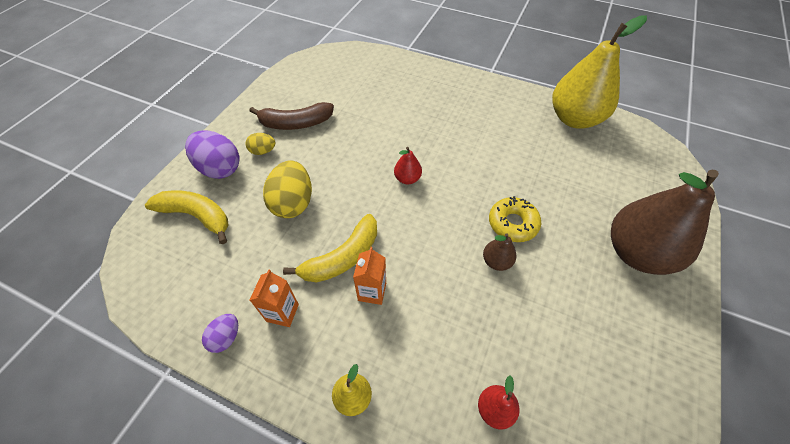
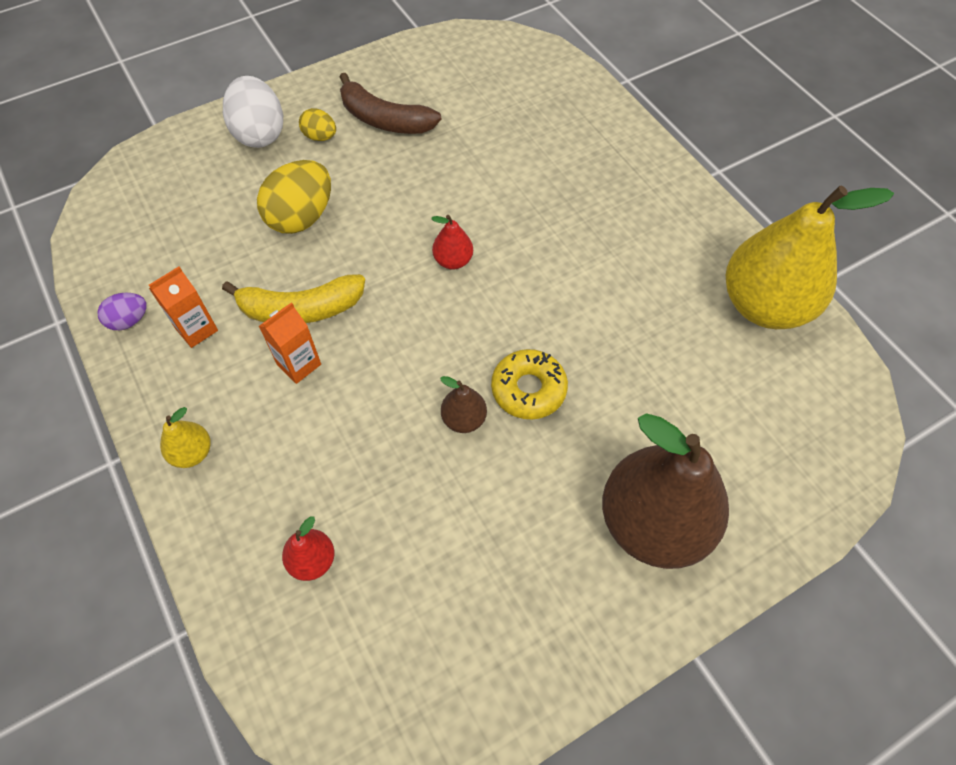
camera: 35 degrees right, 5 degrees up
yellow banana [145,190,229,244] -> none
purple egg [185,131,240,179] -> white egg [223,76,283,148]

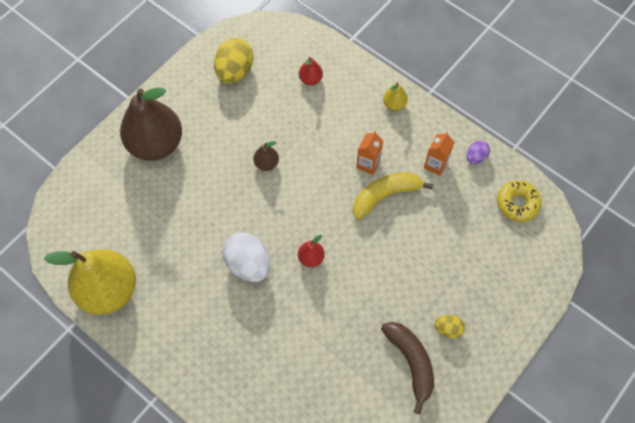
camera: 160 degrees right, 5 degrees up
white egg [223,76,283,148] -> white egg moved to [222,233,270,282]
yellow egg [257,160,331,234] -> yellow egg moved to [214,38,254,84]
brown banana [340,73,441,134] -> brown banana turned 60 degrees clockwise [381,322,434,414]
yellow donut [491,349,568,419] -> yellow donut moved to [497,181,542,222]

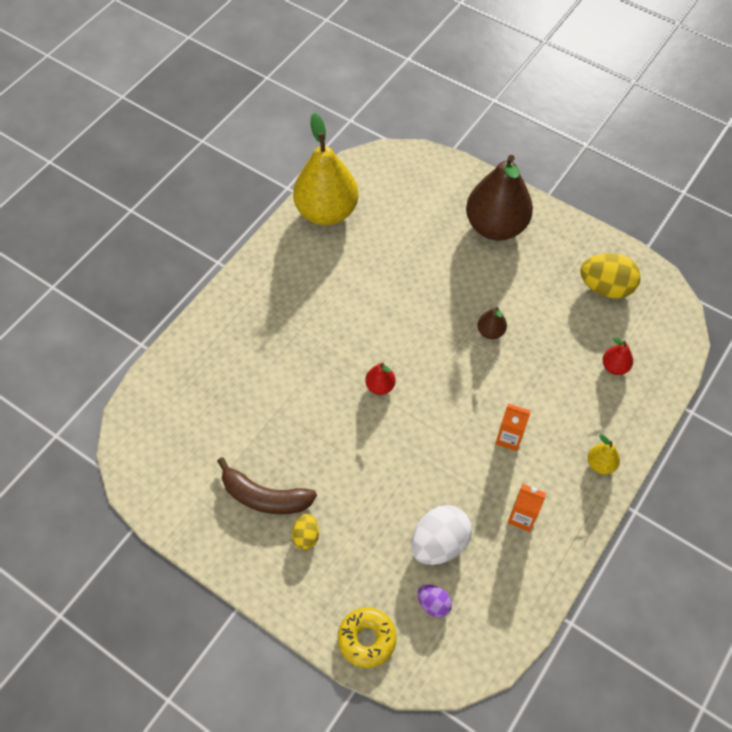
camera: 85 degrees right, 5 degrees down
white egg [222,233,270,282] -> white egg moved to [411,505,472,565]
yellow banana [353,173,433,220] -> none
brown banana [381,322,434,414] -> brown banana turned 45 degrees clockwise [217,457,317,514]
purple egg [466,141,490,164] -> purple egg moved to [417,585,452,618]
yellow donut [497,181,542,222] -> yellow donut moved to [338,607,397,668]

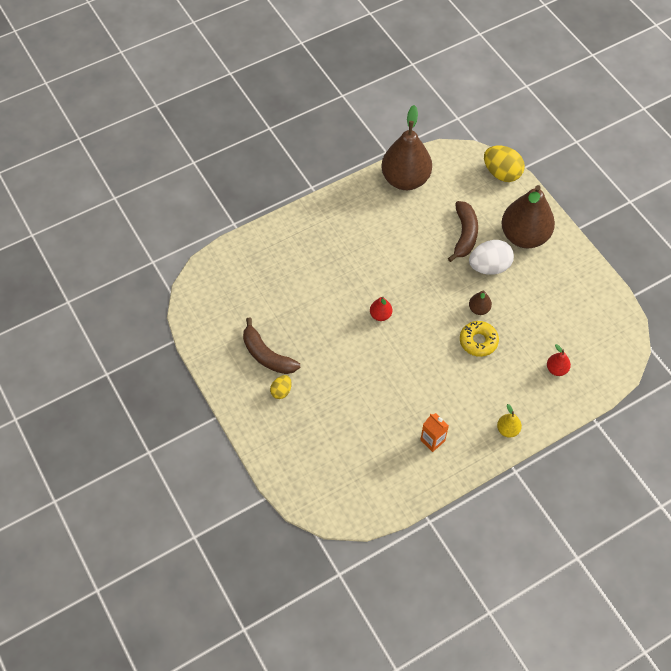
camera: 25 degrees right, 0 degrees up
yellow pear [293,113,358,225] -> brown pear [381,105,432,190]
yellow donut [338,607,397,668] -> yellow donut moved to [460,321,499,357]
white egg [411,505,472,565] -> white egg moved to [469,240,514,275]
purple egg [417,585,452,618] -> none
orange carton [495,403,531,451] -> none
yellow egg [580,253,641,298] -> yellow egg moved to [484,145,525,182]
none -> brown banana [448,201,478,262]

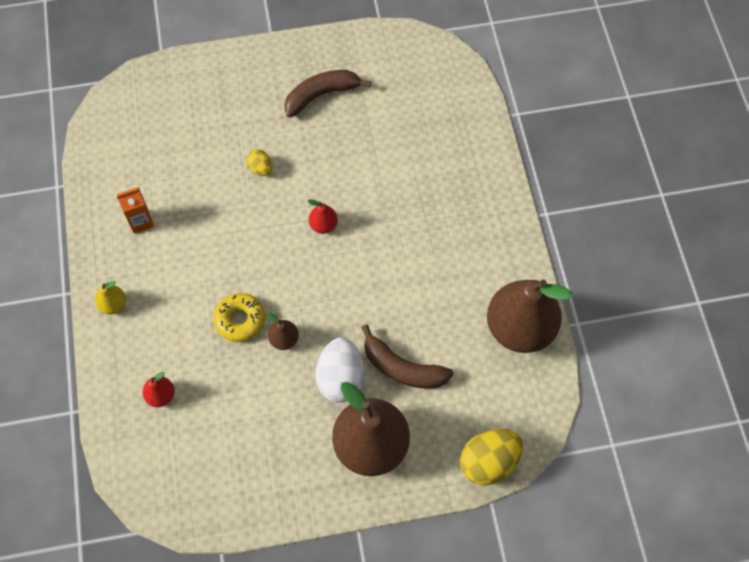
camera: 110 degrees right, 5 degrees up
yellow egg [270,375,292,399] -> yellow egg moved to [246,149,273,176]

